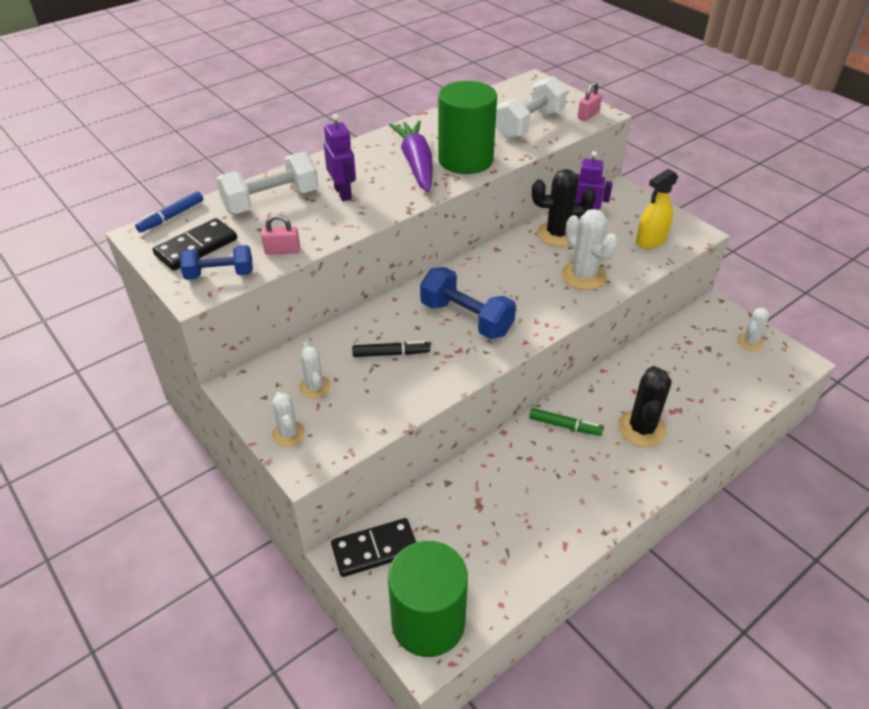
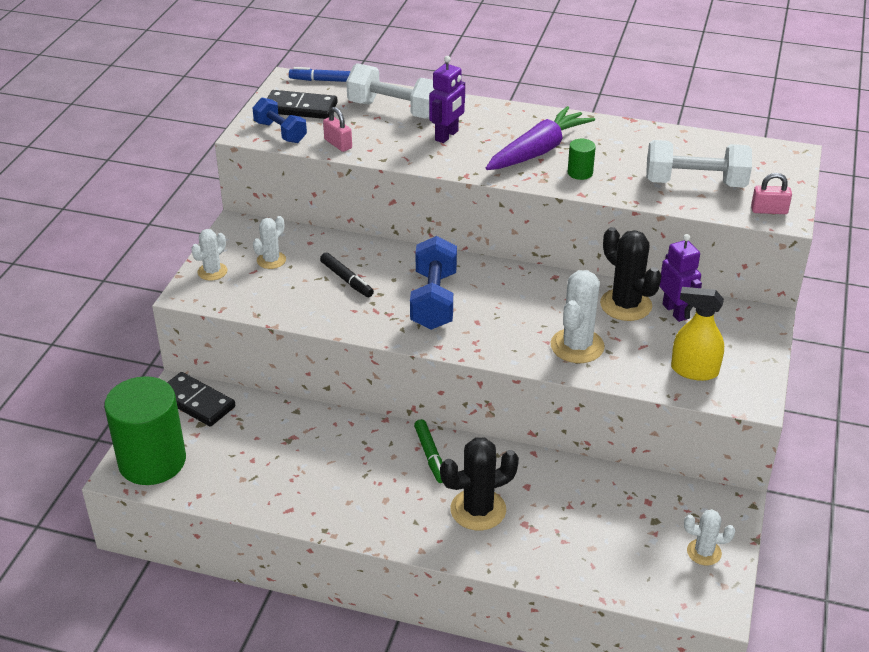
camera: 55 degrees right, 5 degrees down
green cylinder [438,81,497,174] -> green cylinder [568,139,596,180], size x0.41

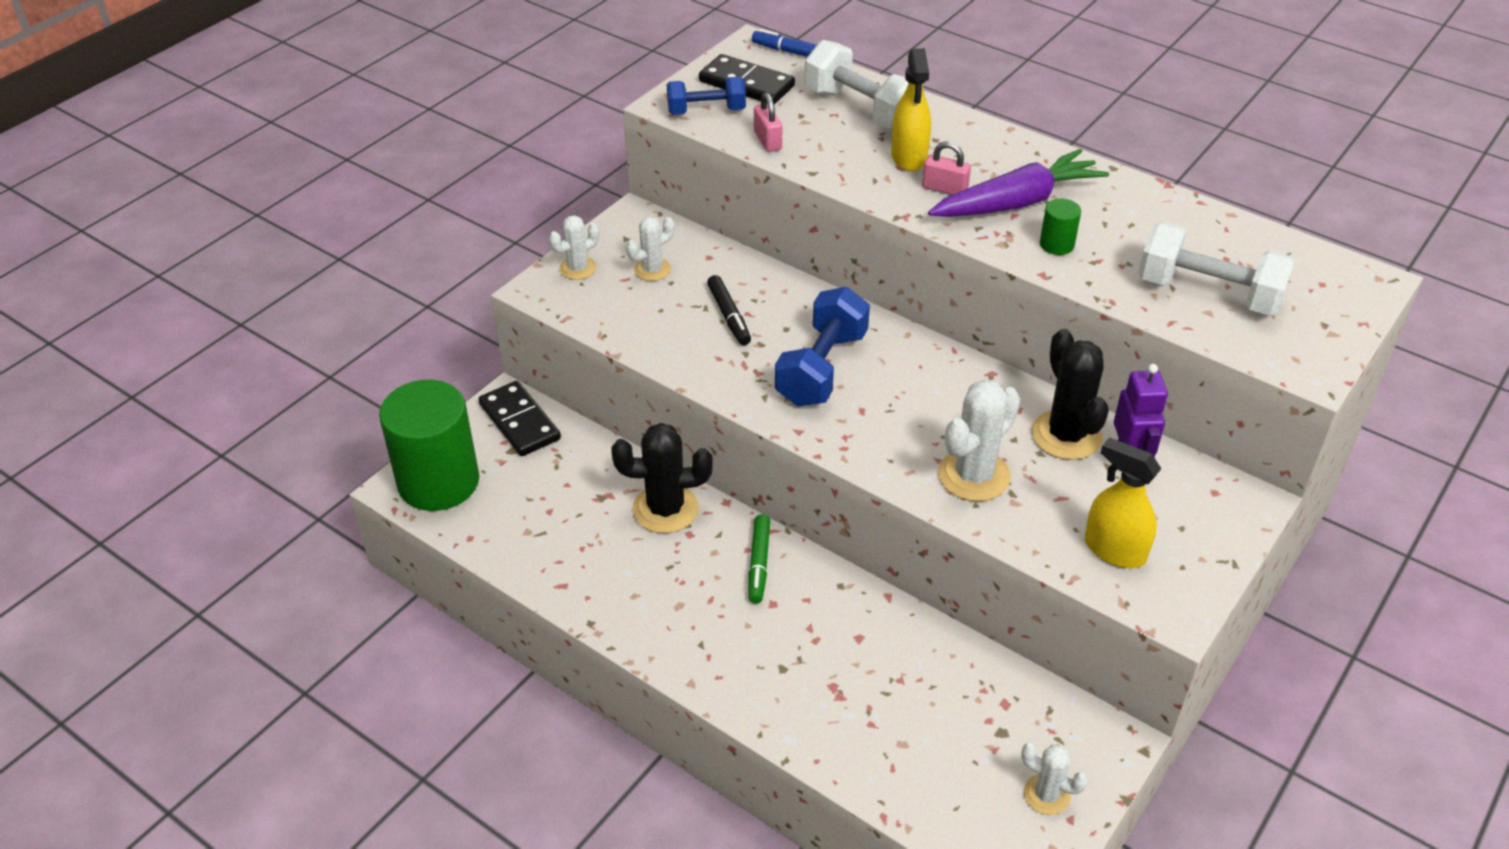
camera: 20 degrees right, 5 degrees up
blue dumbbell [253,98,307,143] -> blue dumbbell turned 75 degrees counterclockwise [667,77,746,115]
purple robot [429,56,465,143] -> yellow spray bottle [891,48,931,171]
black cactus [440,437,519,530] -> black cactus moved to [611,423,713,533]
pink padlock [751,173,792,214] -> pink padlock moved to [922,141,971,195]

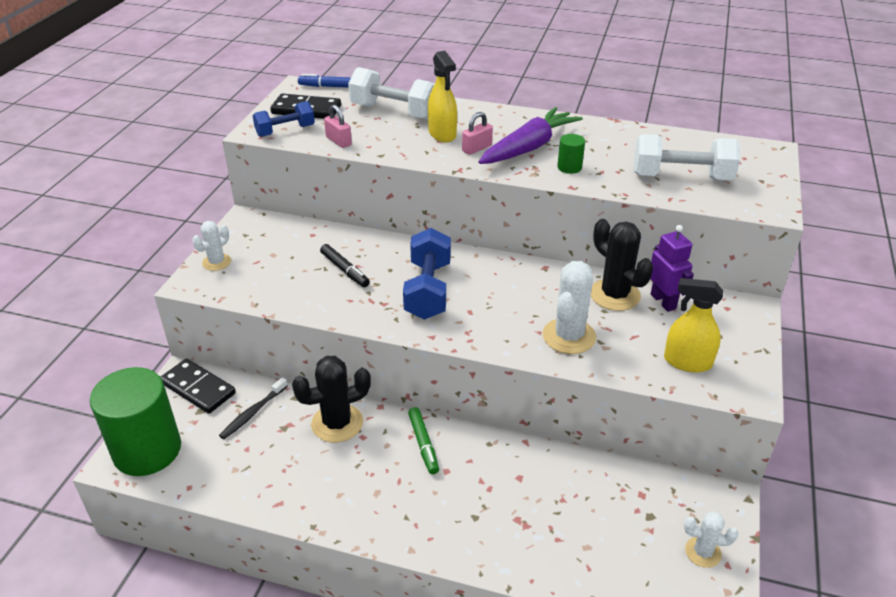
camera: 20 degrees left, 5 degrees down
white cactus [626,217,674,281] -> none
pink padlock [922,141,971,195] -> pink padlock turned 45 degrees counterclockwise [462,112,493,155]
none -> black toothbrush [219,377,288,439]

